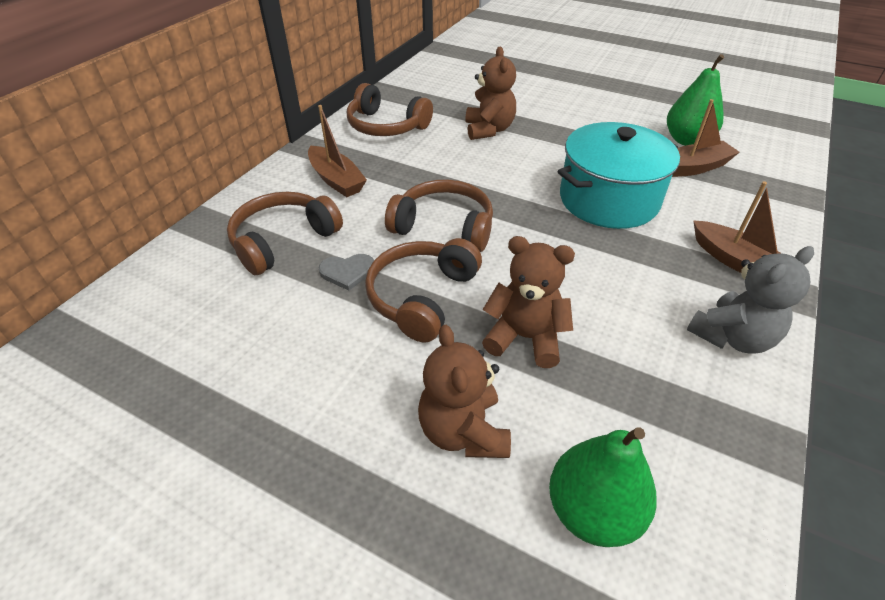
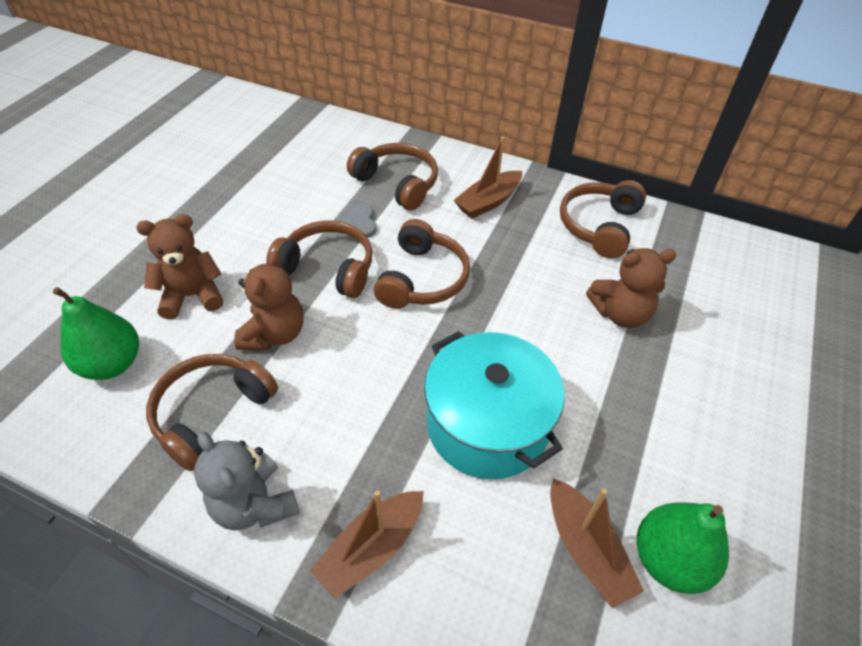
camera: 85 degrees right, 5 degrees up
none -> brown headphones [146,354,278,471]

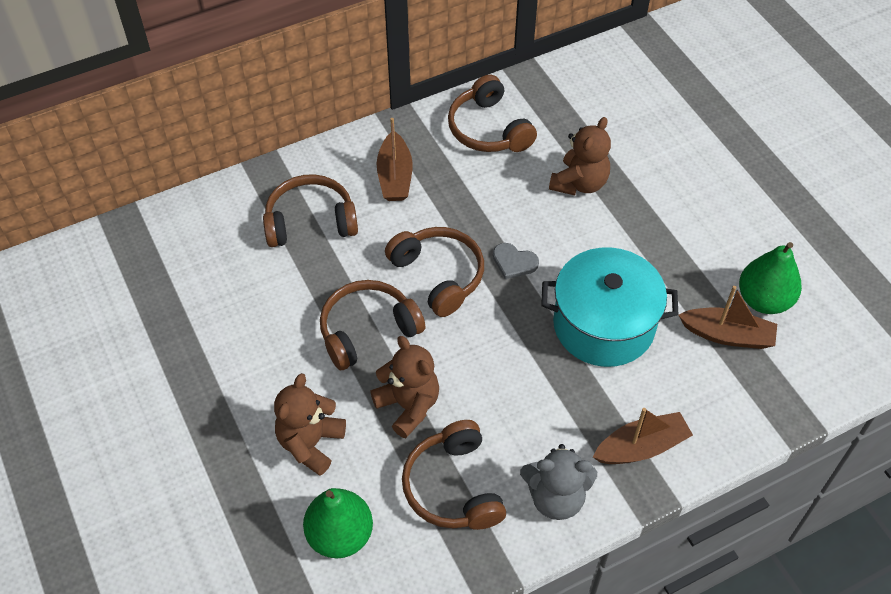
camera: 50 degrees left, 5 degrees up
brown boat [310,490,424,599] -> brown boat turned 105 degrees counterclockwise [593,408,693,464]
grey heart [339,204,377,238] -> grey heart moved to [493,243,539,279]

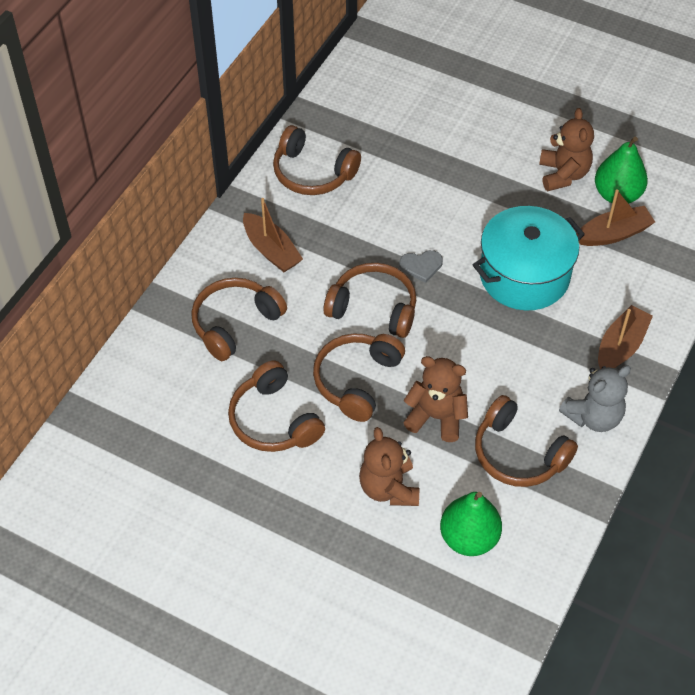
camera: 35 degrees left, 0 degrees up
brown teddy bear [549,117,611,195] -> brown teddy bear moved to [539,108,594,191]
none -> brown headphones [228,361,325,452]

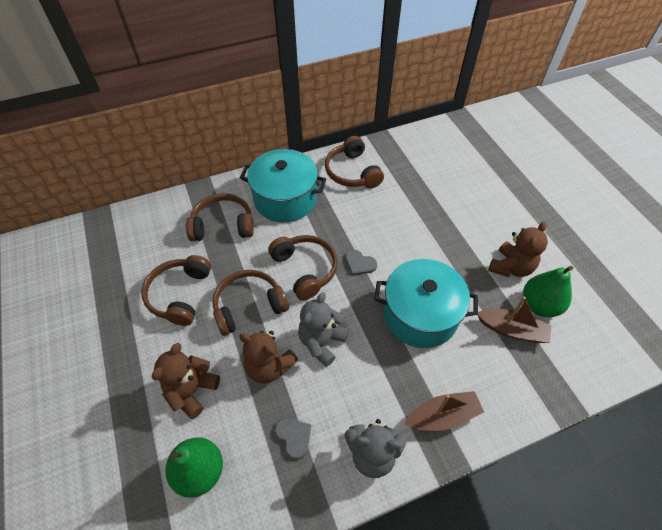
camera: 40 degrees right, 0 degrees up
brown boat [243,198,303,272] -> turquoise pot [240,149,326,222]
brown teddy bear [403,356,468,442] -> brown teddy bear turned 150 degrees clockwise [239,331,298,384]
brown headphones [475,395,578,487] -> grey heart [275,418,311,460]
none -> grey teddy bear [298,292,348,367]

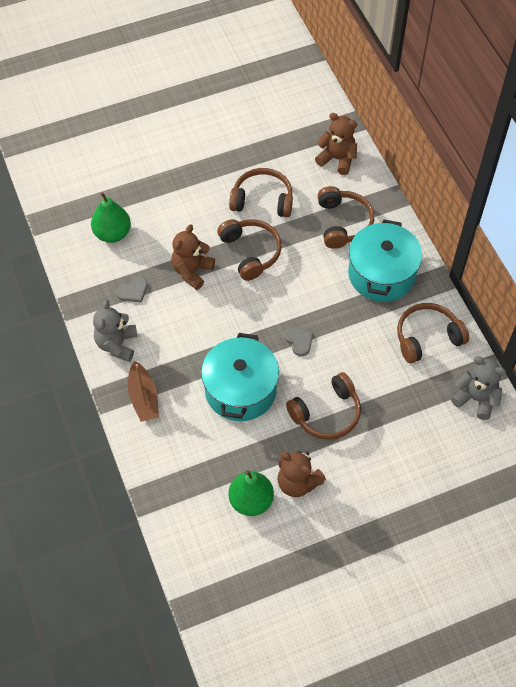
camera: 90 degrees right, 5 degrees up
brown teddy bear [152,343,220,419] -> brown teddy bear moved to [315,113,357,175]
brown headphones [268,235,338,301] -> brown headphones moved to [286,372,361,440]
grey teddy bear [298,292,348,367] -> grey teddy bear moved to [451,357,506,420]
grey heart [345,250,377,276] -> grey heart turned 120 degrees clockwise [284,327,313,356]
brown boat [478,297,552,343] -> none

